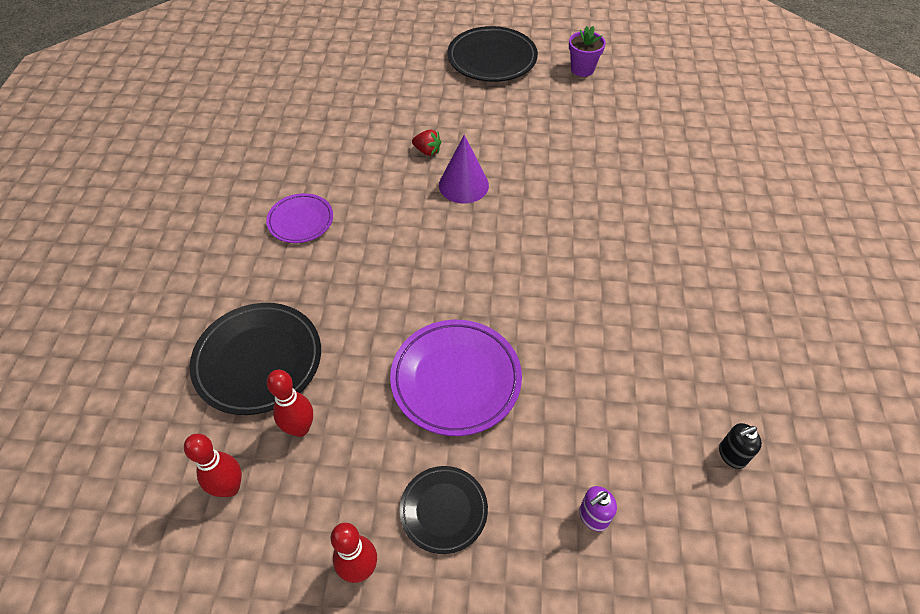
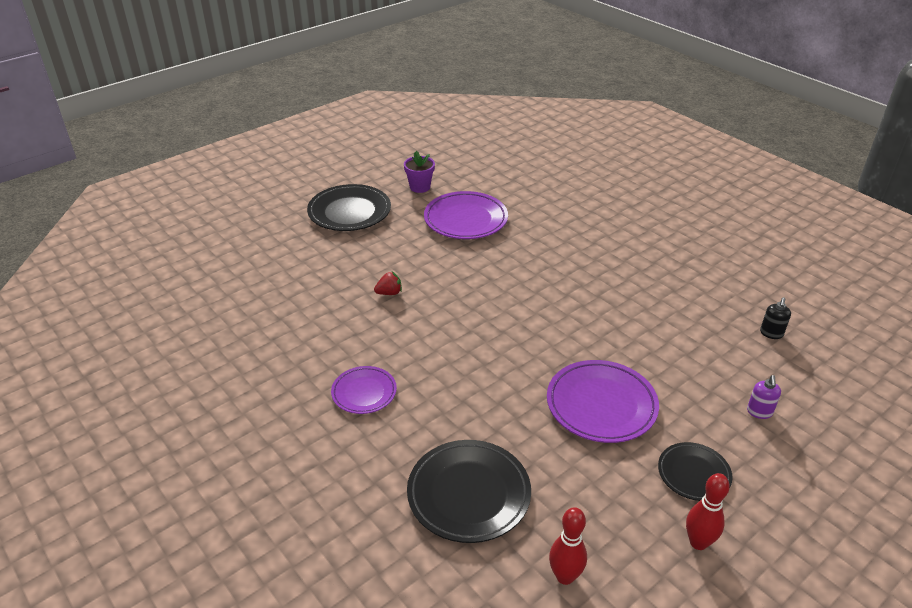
camera: 45 degrees left, 15 degrees down
red bowling pin [267,370,313,437] -> none
purple cone [439,135,489,204] -> none
none -> purple plate [424,191,508,239]

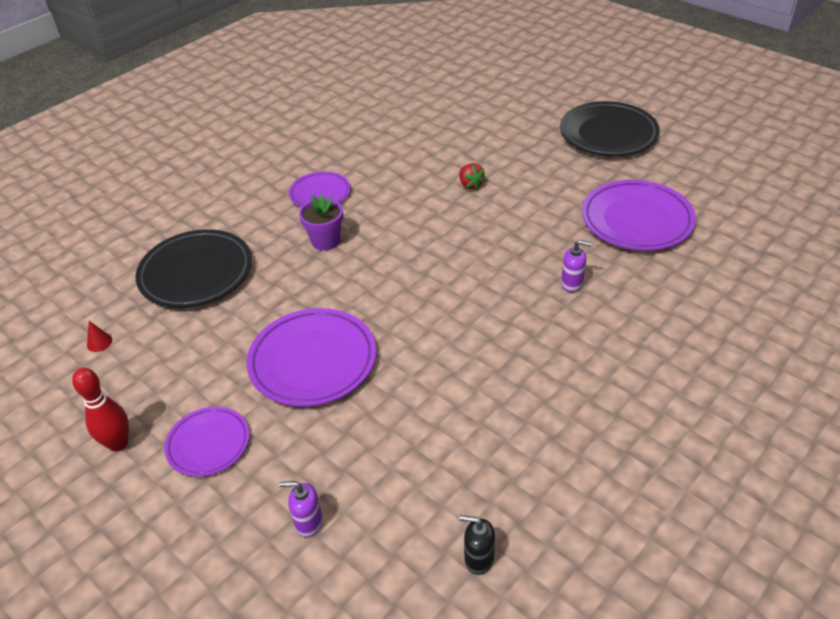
camera: 85 degrees right, 5 degrees up
purple flower pot [404,151,435,193] -> purple flower pot moved to [299,194,343,251]
red bowling pin [549,507,587,585] -> red cone [87,321,112,352]
black plate [658,442,733,501] -> purple plate [164,407,250,477]
none -> purple soap dispenser [561,240,592,292]

